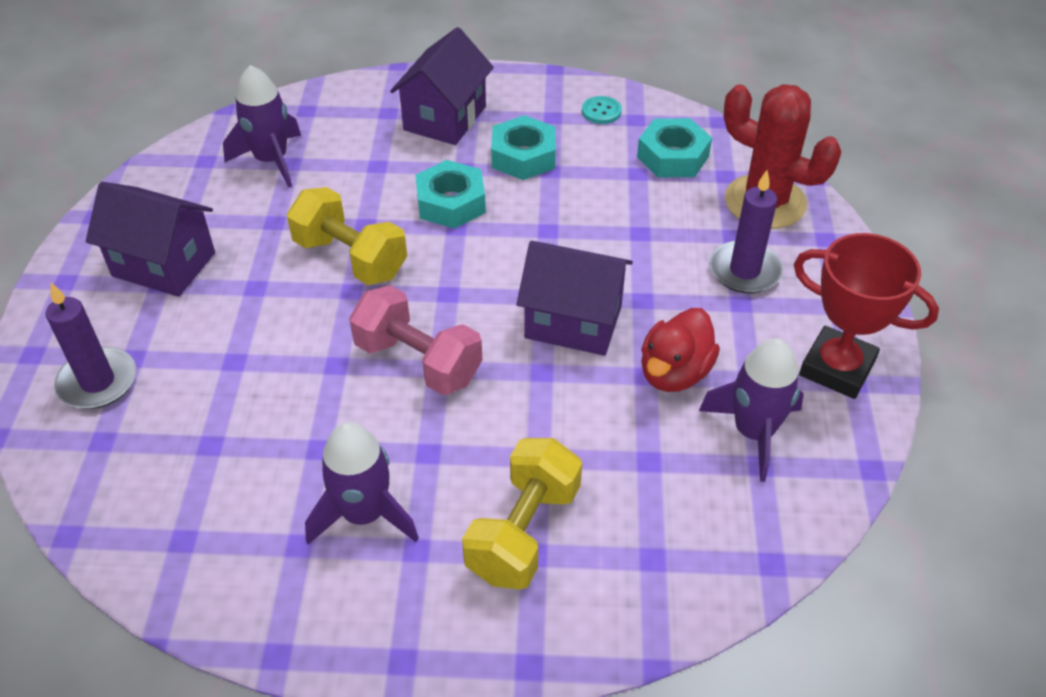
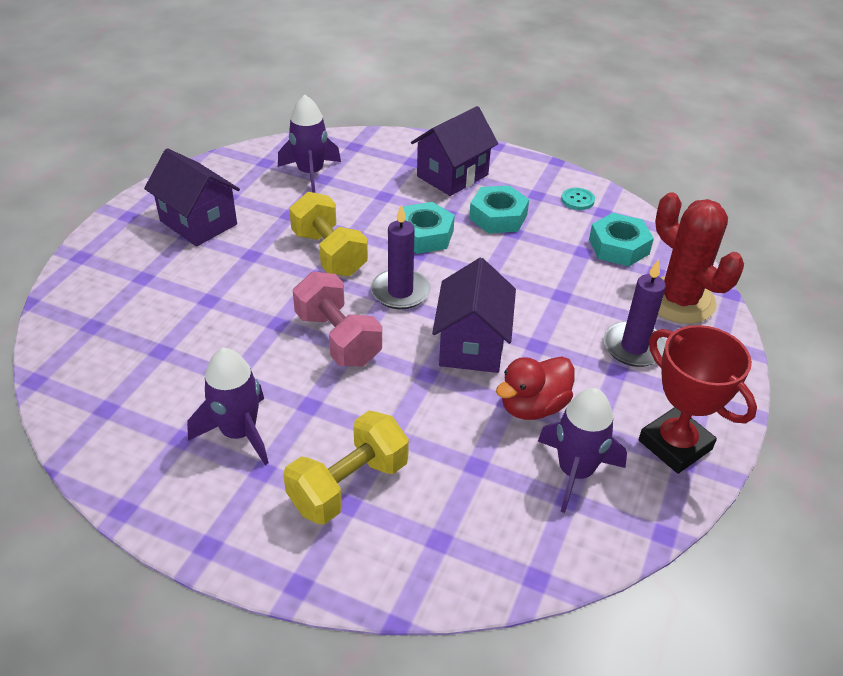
camera: 20 degrees right, 5 degrees down
purple candle [46,283,136,409] -> purple candle moved to [371,204,431,309]
purple house [517,241,633,356] -> purple house turned 60 degrees clockwise [432,258,516,373]

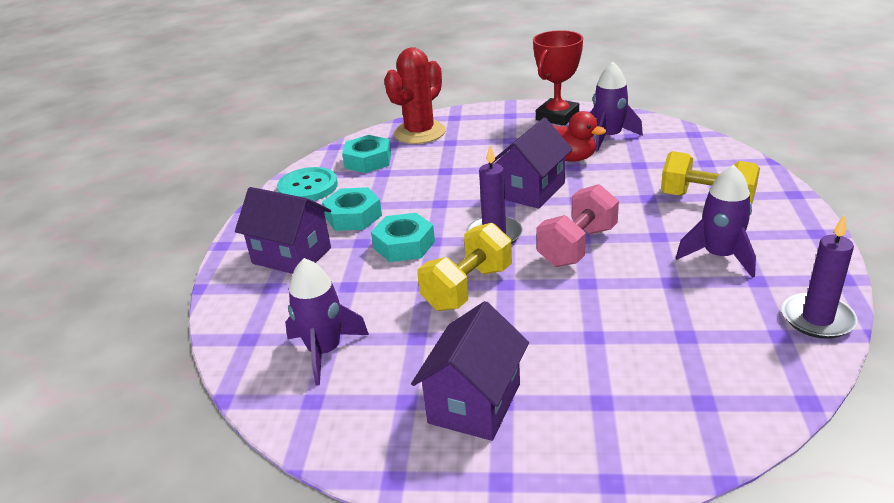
camera: 105 degrees left, 10 degrees down
purple house [432,258,516,373] -> purple house turned 45 degrees counterclockwise [493,117,573,209]
turquoise button [561,188,595,210] -> turquoise button [277,167,338,201], size x1.93
purple candle [604,259,666,367] -> purple candle moved to [782,215,857,339]

